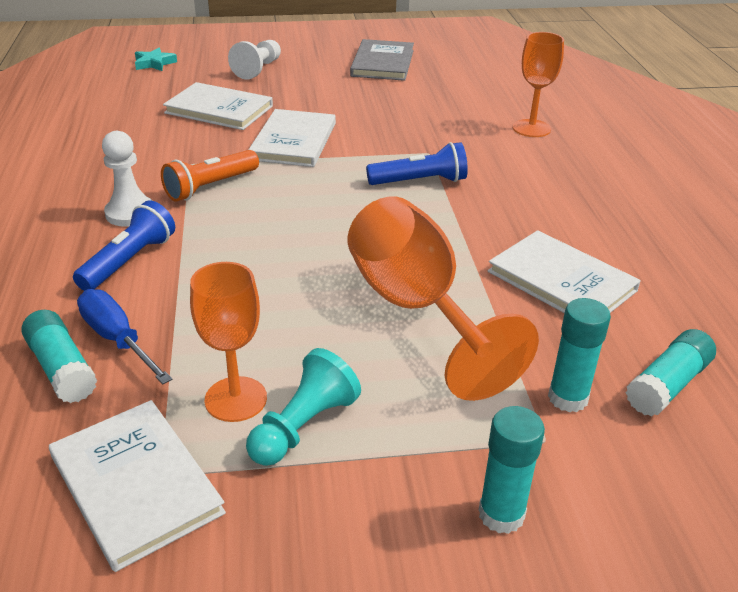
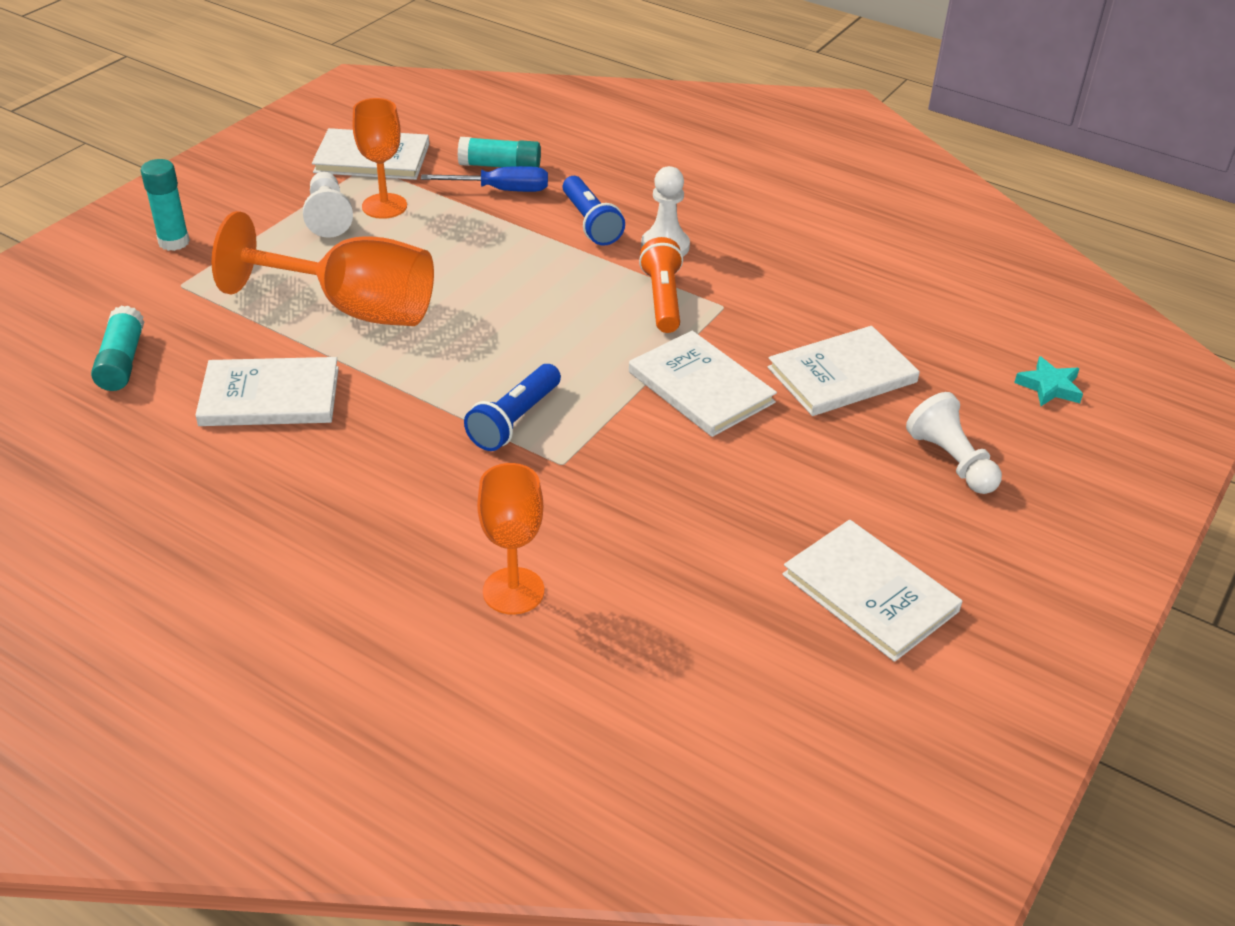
camera: 130 degrees right, 5 degrees up
turquoise pawn [246,348,361,466] -> white pawn [303,172,353,238]
grey book [350,39,414,81] -> white book [782,520,963,662]
turquoise glue stick [548,298,611,412] -> none

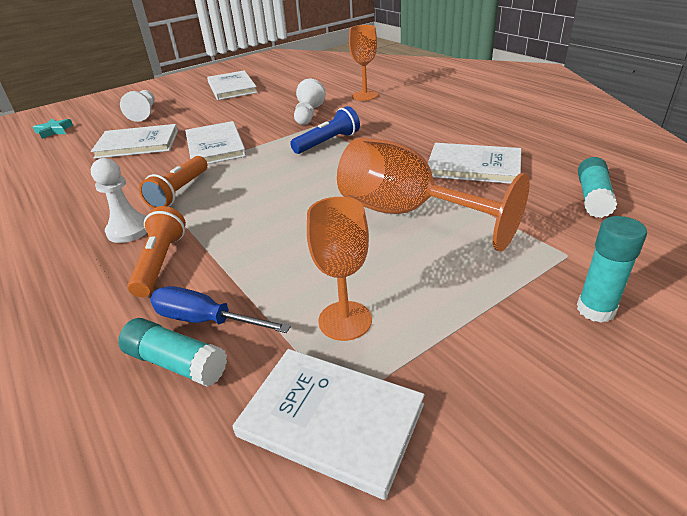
camera: 155 degrees left, 5 degrees down
white pawn [303,172,353,238] -> white pawn moved to [294,79,326,125]
blue flashlight [562,176,625,246] -> orange flashlight [128,206,186,297]

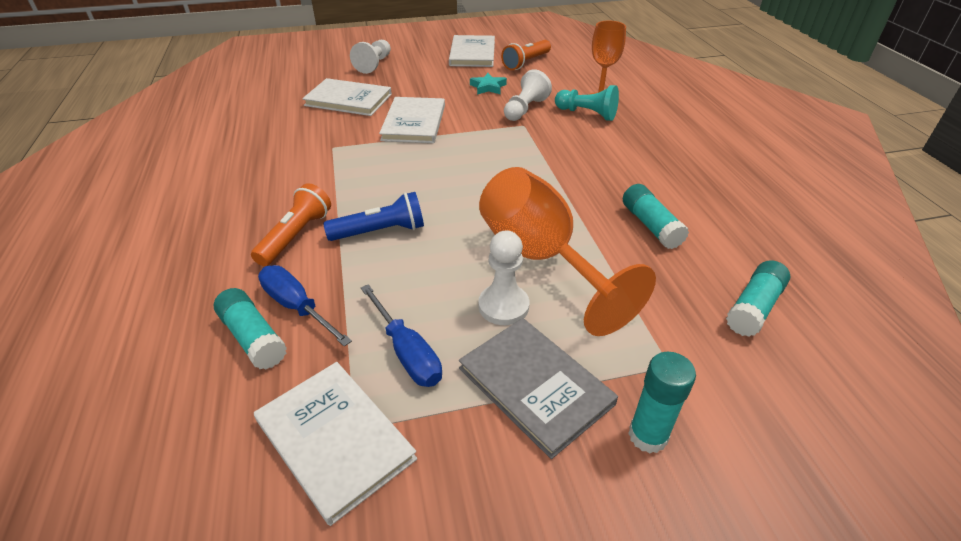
camera: 20 degrees right, 5 degrees up
turquoise star [33,119,73,139] -> turquoise star moved to [470,73,507,95]
white pawn [91,158,147,243] -> white pawn moved to [478,231,529,325]
orange flashlight [139,156,207,208] -> orange flashlight moved to [501,40,551,70]
blue flashlight [290,106,360,154] -> blue flashlight moved to [323,192,424,241]
orange goblet [307,197,372,341] -> blue screwdriver [361,284,442,387]
white book [428,143,521,184] -> turquoise glue stick [623,184,689,249]
none -> grey book [459,318,618,459]
none -> turquoise pawn [555,85,619,121]

